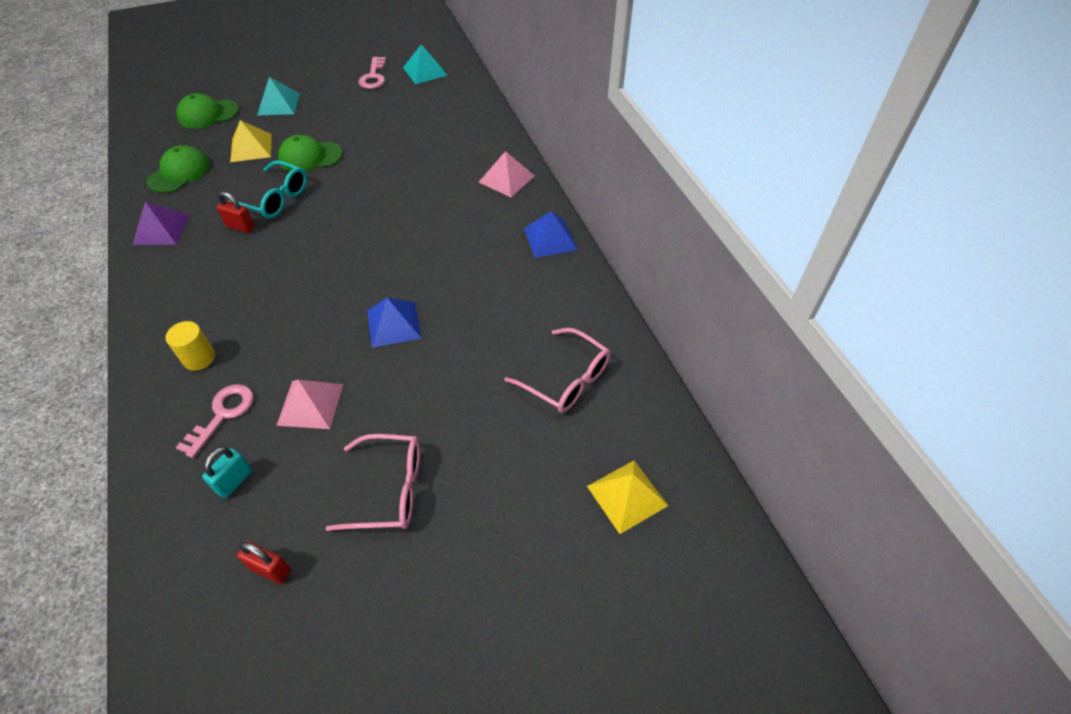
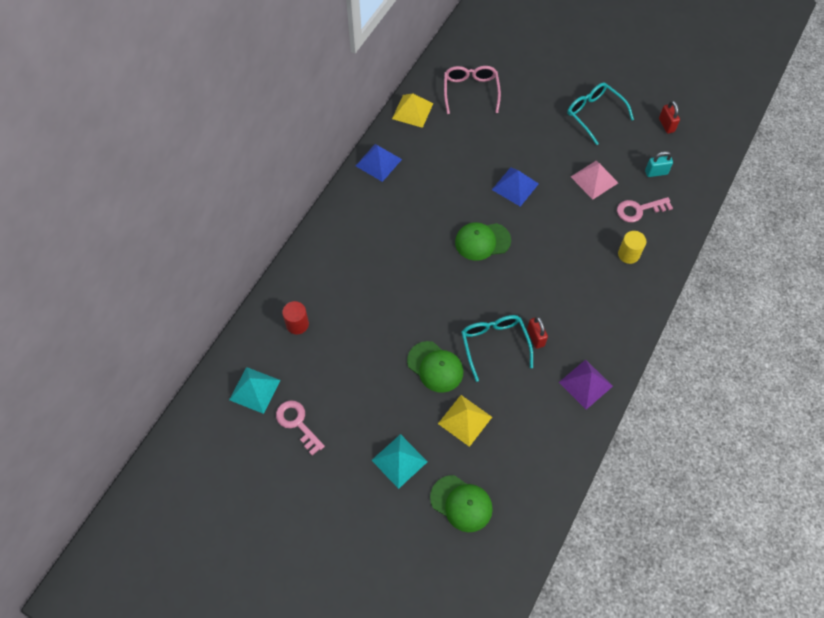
camera: 130 degrees left, 10 degrees up
green cap [147,145,210,193] -> green cap moved to [455,222,511,261]
pink glasses [325,434,420,531] -> turquoise glasses [567,83,634,145]
pink key [358,57,386,89] -> pink key turned 90 degrees counterclockwise [276,400,325,456]
pink pyramid [479,151,534,197] -> none
yellow pyramid [587,460,668,534] -> yellow pyramid moved to [392,93,433,128]
none -> red cylinder [282,301,309,334]

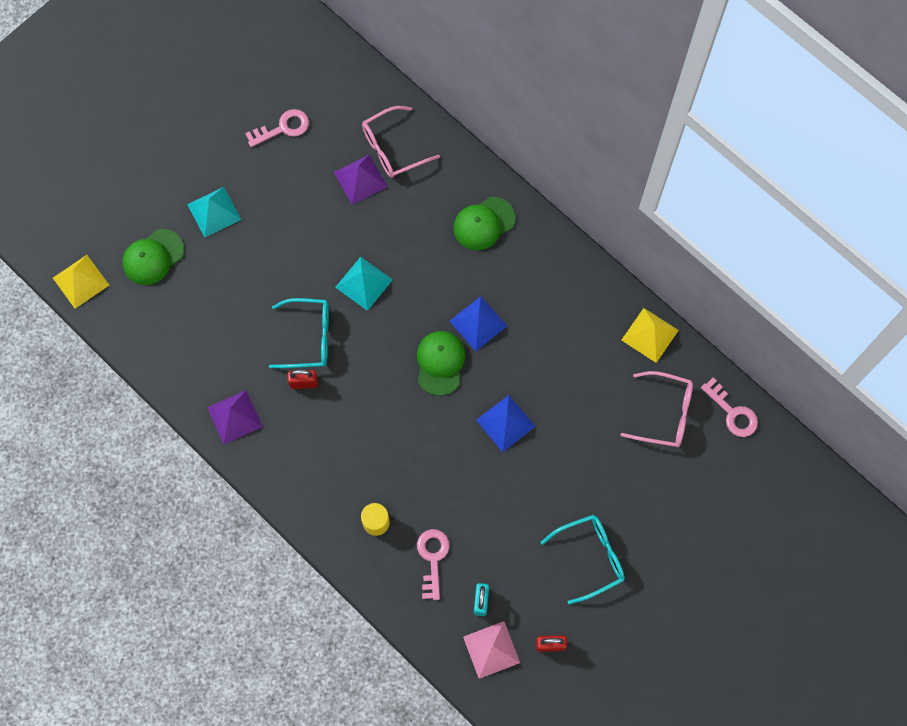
camera: 105 degrees right, 10 degrees up
turquoise pyramid [229,367,281,414] -> turquoise pyramid moved to [335,257,393,311]
red cylinder [282,301,309,334] -> pink glasses [362,106,440,178]
blue pyramid [356,144,402,182] -> blue pyramid moved to [449,296,507,351]
green cap [407,341,463,393] -> green cap moved to [453,197,515,250]
yellow pyramid [438,395,492,447] -> yellow pyramid moved to [53,255,109,309]
pink pyramid [571,161,618,199] -> pink pyramid moved to [463,621,520,679]
none -> purple pyramid [334,155,388,205]
none -> pink key [701,377,758,437]

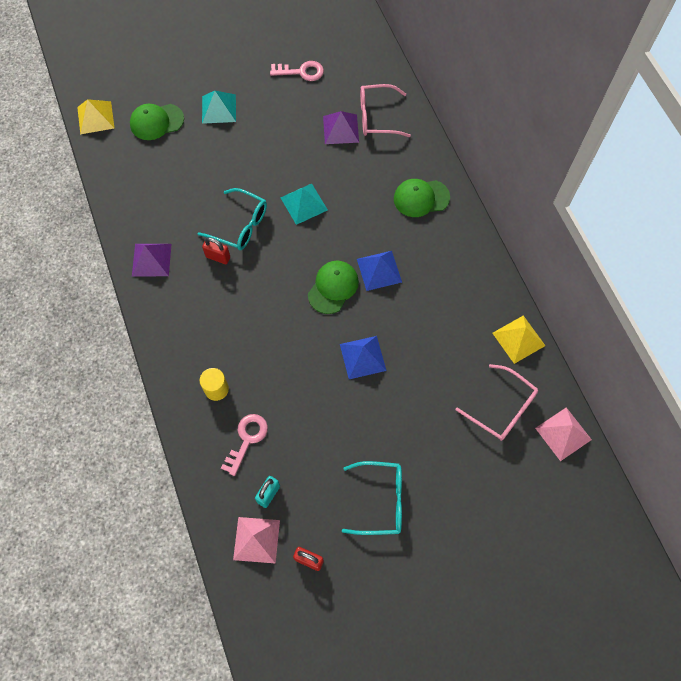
camera: 25 degrees right, 5 degrees down
pink key [701,377,758,437] -> pink pyramid [535,407,592,461]

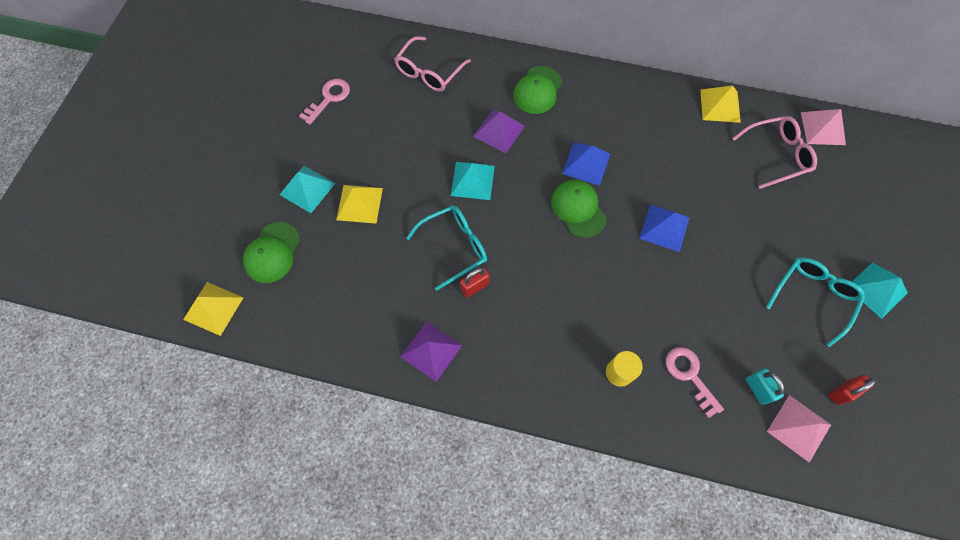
camera: 55 degrees left, 0 degrees up
purple pyramid [323,111,359,144] -> purple pyramid moved to [473,110,525,153]
none -> yellow pyramid [336,185,383,224]
none -> turquoise pyramid [852,262,908,319]

